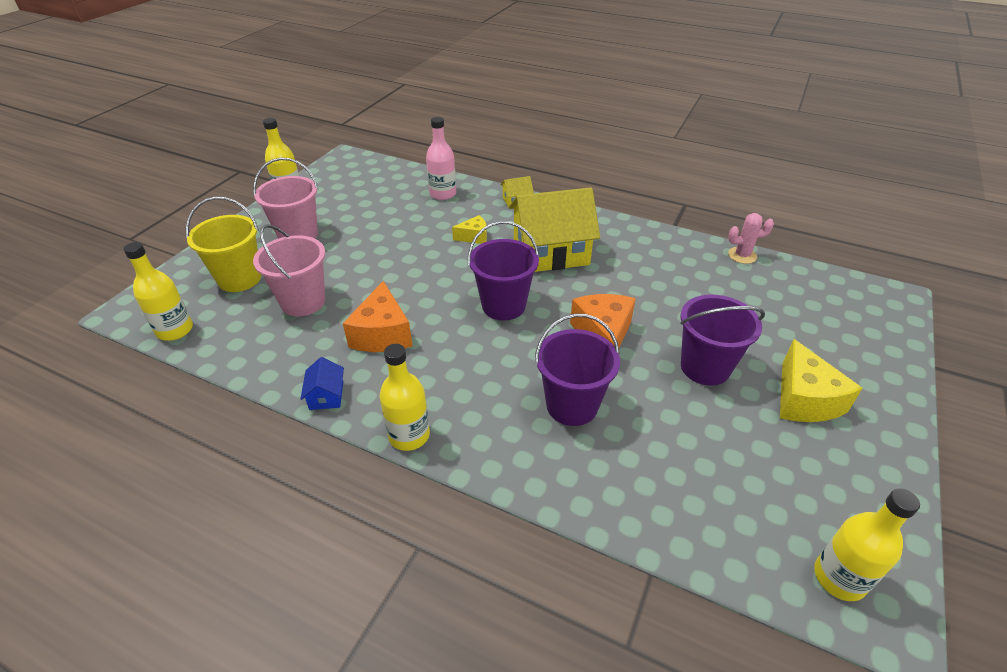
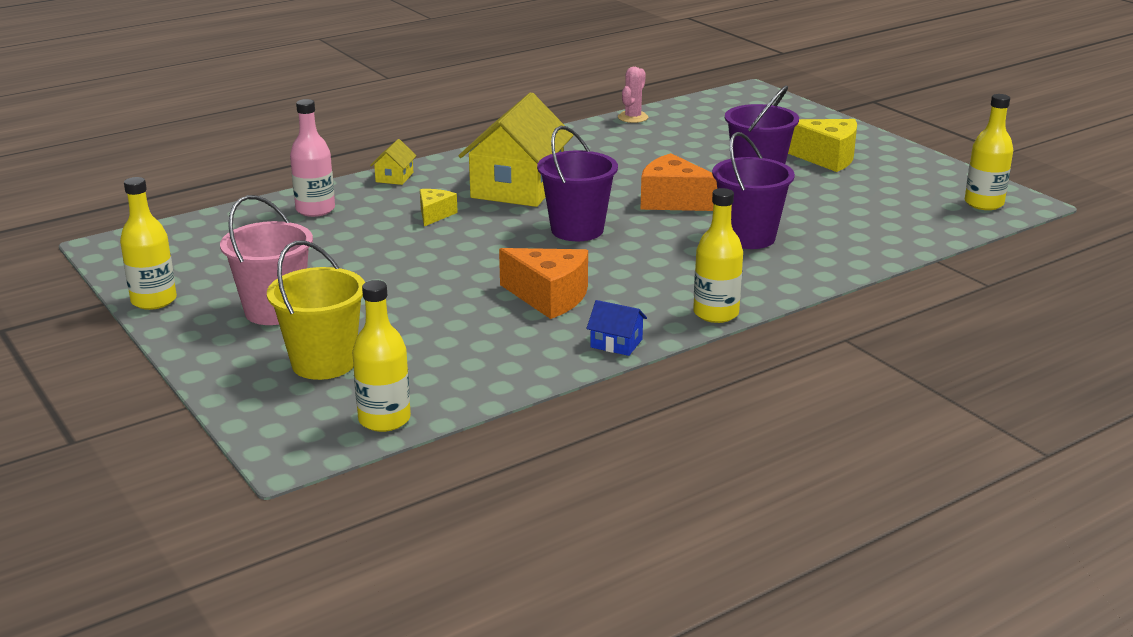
camera: 60 degrees left, 15 degrees down
pink bucket [253,224,325,316] -> none

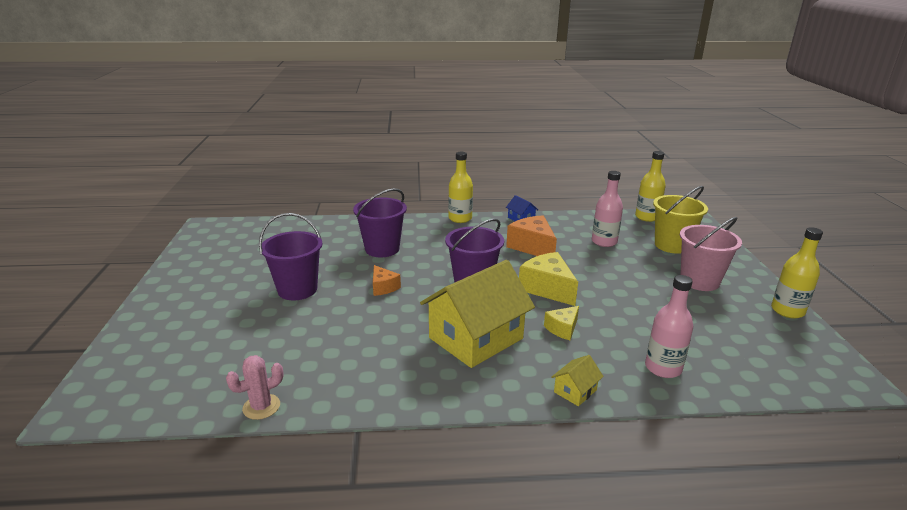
camera: 150 degrees left, 0 degrees up
orange cheese [640,153,717,211] -> orange cheese [373,265,401,296], size x0.57
yellow cheese [788,119,857,172] -> yellow cheese moved to [519,252,578,306]
yellow bottle [965,94,1013,210] -> none
none -> pink bottle [592,171,623,247]

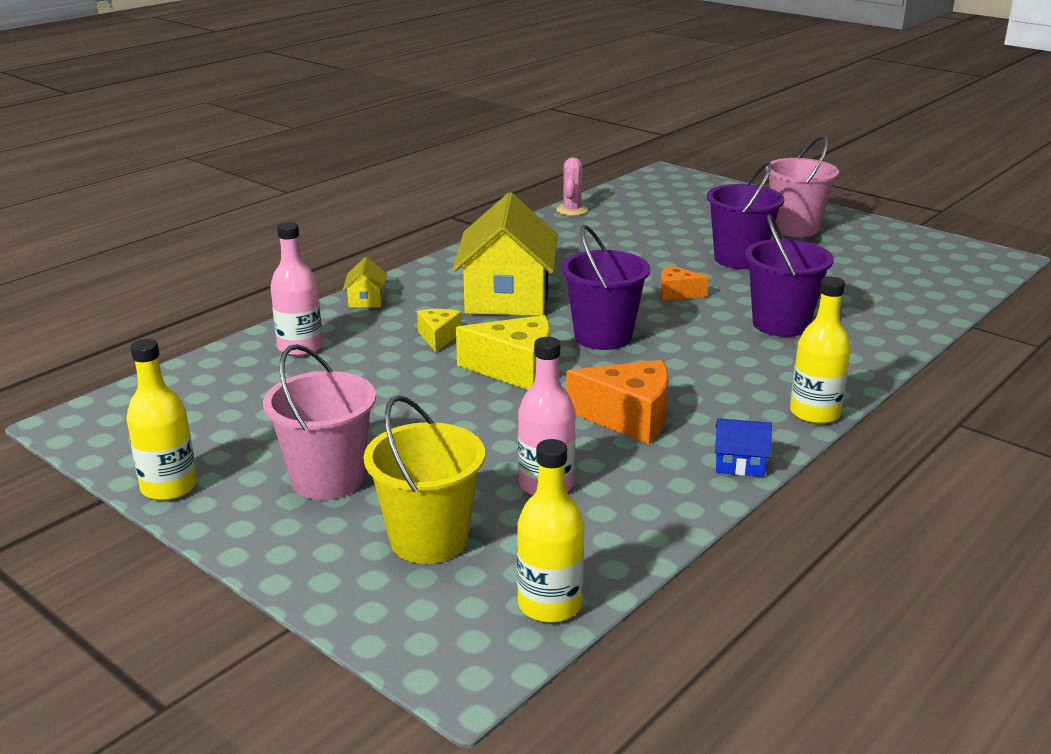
camera: 135 degrees right, 0 degrees up
none -> pink bucket [766,136,839,237]

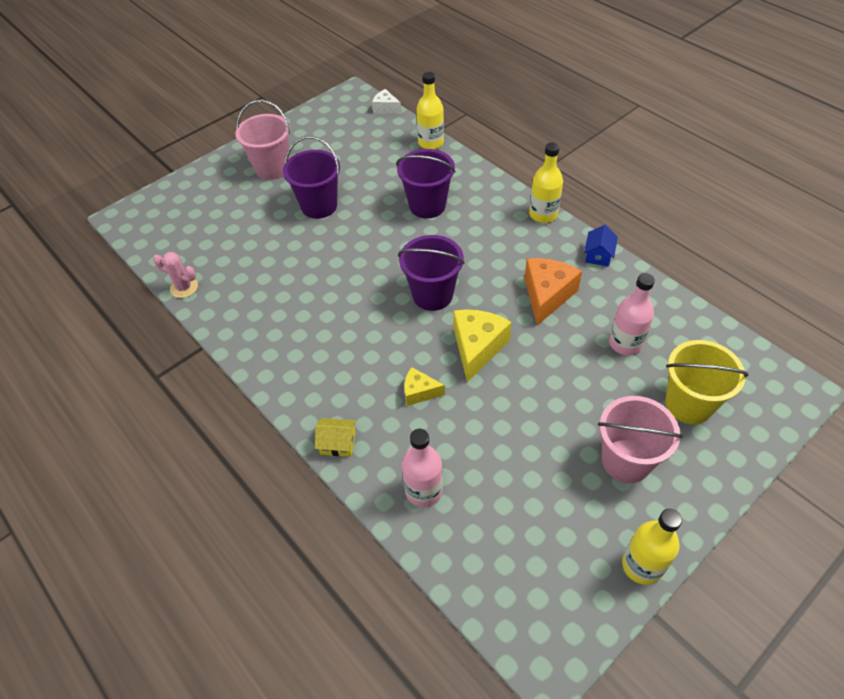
camera: 80 degrees left, 25 degrees up
yellow house [453,192,558,316] -> none
yellow bottle [517,439,584,623] -> yellow bottle moved to [416,72,444,149]
orange cheese [660,265,709,301] -> none
none -> white cheese [372,89,401,114]

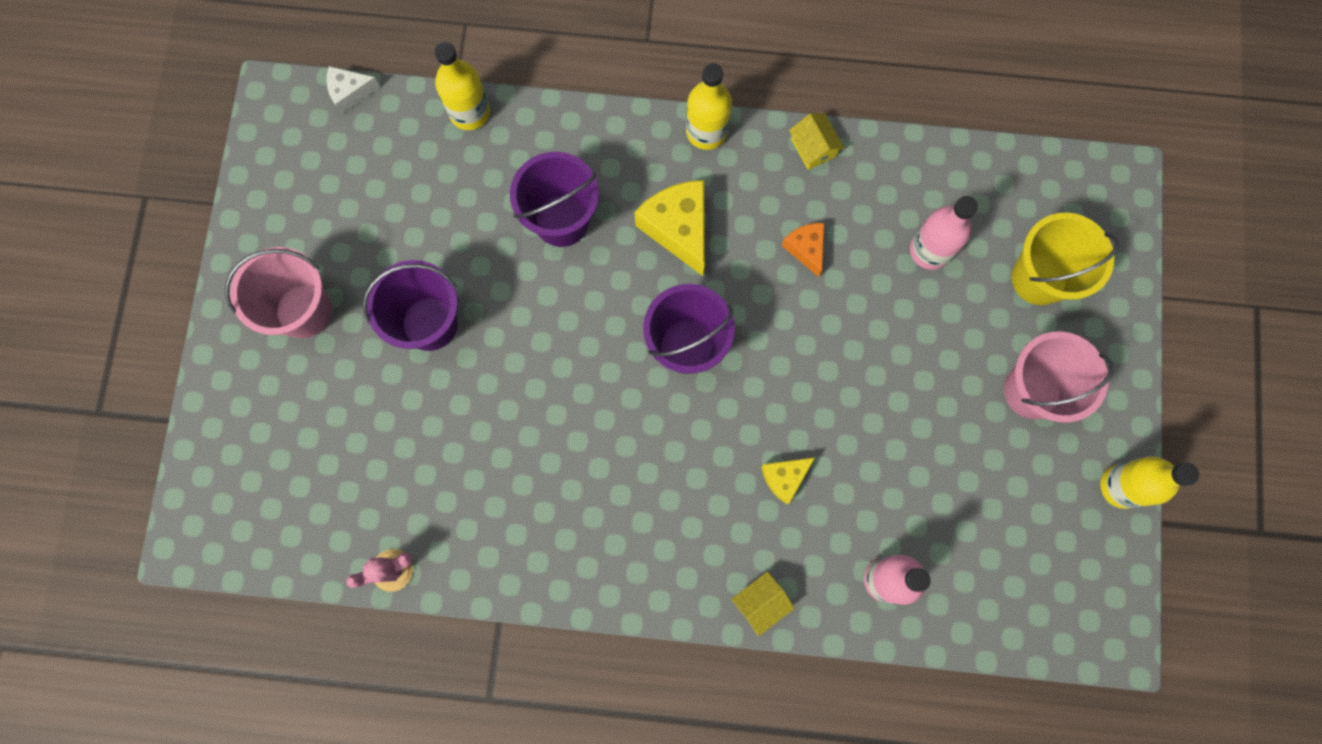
camera: 45 degrees left, 25 degrees up
yellow cheese [454,309,512,382] -> yellow cheese moved to [634,180,705,276]
orange cheese [525,258,582,325] -> orange cheese [782,223,824,277], size x0.57
blue house [584,225,618,266] -> yellow house [789,113,844,170]

